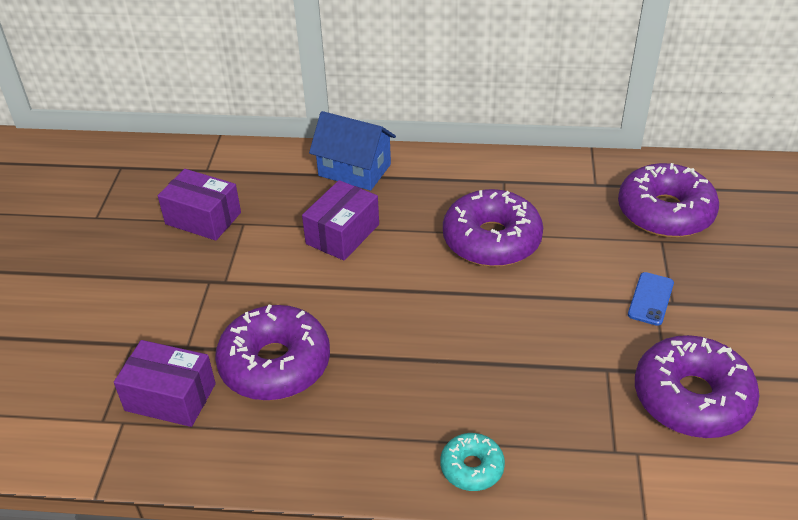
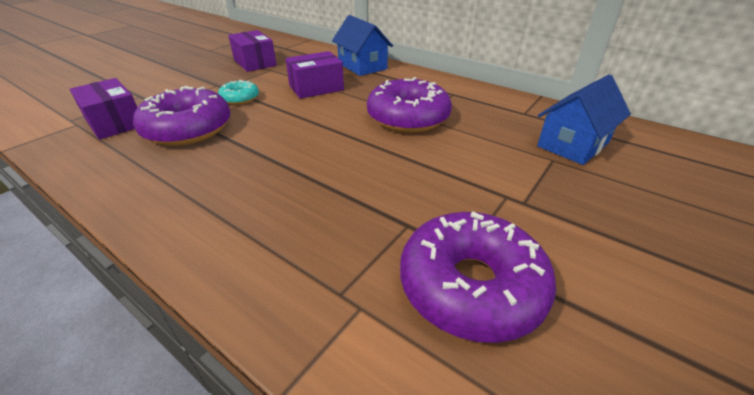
camera: 30 degrees right, 5 degrees down
turquoise donut [440,433,505,491] -> turquoise donut moved to [218,80,259,105]
purple donut [618,163,719,238] -> blue house [537,74,631,165]
blue phone [628,272,674,326] -> none

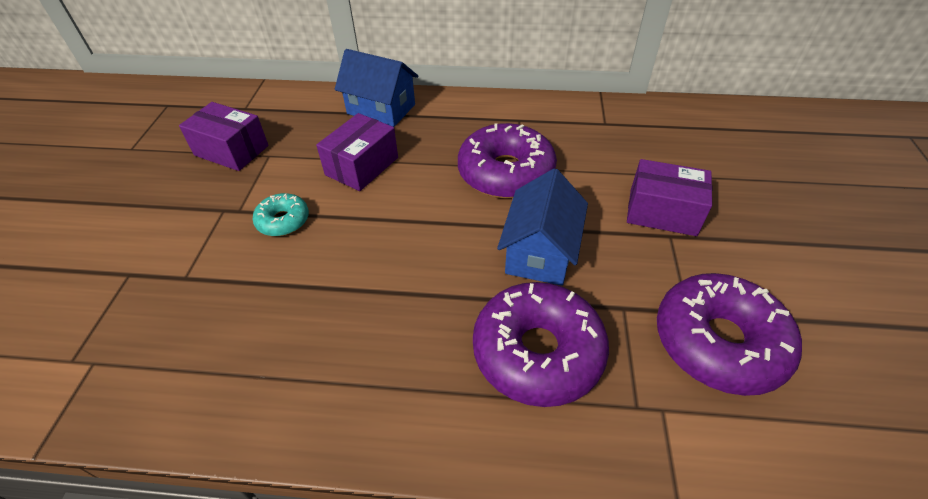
camera: 30 degrees left, 10 degrees up
purple box [70,78,137,140] -> purple box moved to [627,159,712,236]
purple donut [133,86,230,146] -> purple donut moved to [473,282,609,407]
blue house [537,74,631,165] -> blue house moved to [497,168,588,286]

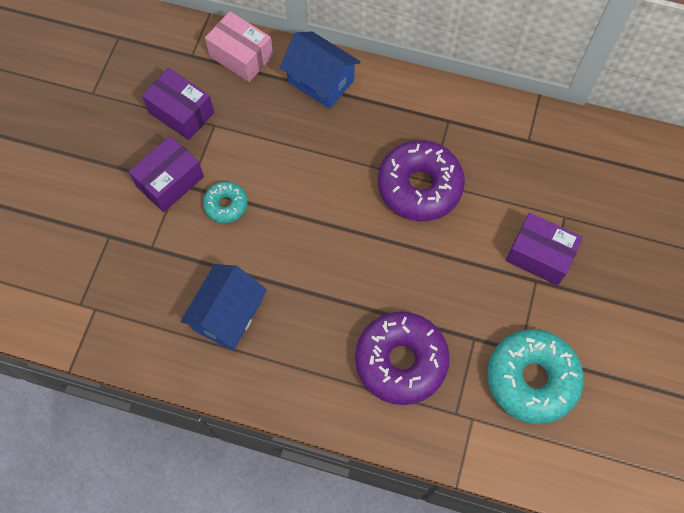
camera: 10 degrees right, 20 degrees up
purple box [316,113,398,191] -> purple box moved to [129,136,204,212]
blue house [497,168,588,286] -> blue house moved to [180,264,267,351]
purple donut [657,273,802,396] -> turquoise donut [487,329,584,424]
none -> pink box [205,11,273,82]

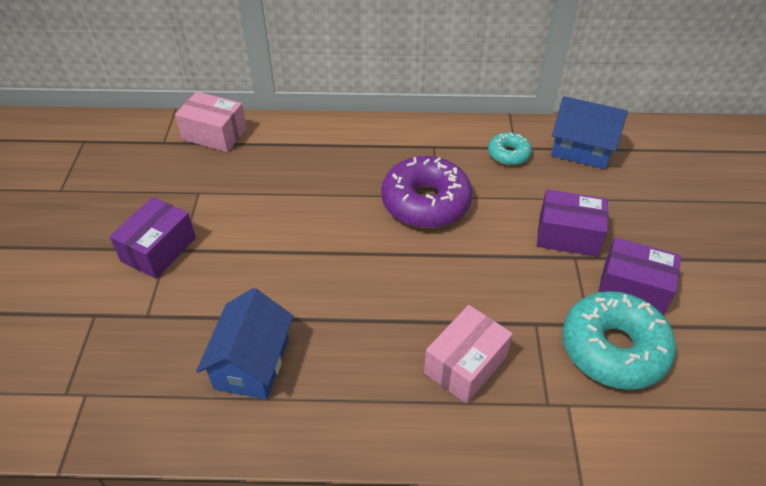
camera: 15 degrees left, 20 degrees down
purple box [142,68,214,140] -> purple box moved to [598,237,681,316]
turquoise donut [203,181,248,223] -> turquoise donut moved to [488,132,532,166]
blue house [280,32,361,109] -> blue house moved to [551,96,628,169]
purple donut [355,312,450,405] -> pink box [424,305,513,404]

